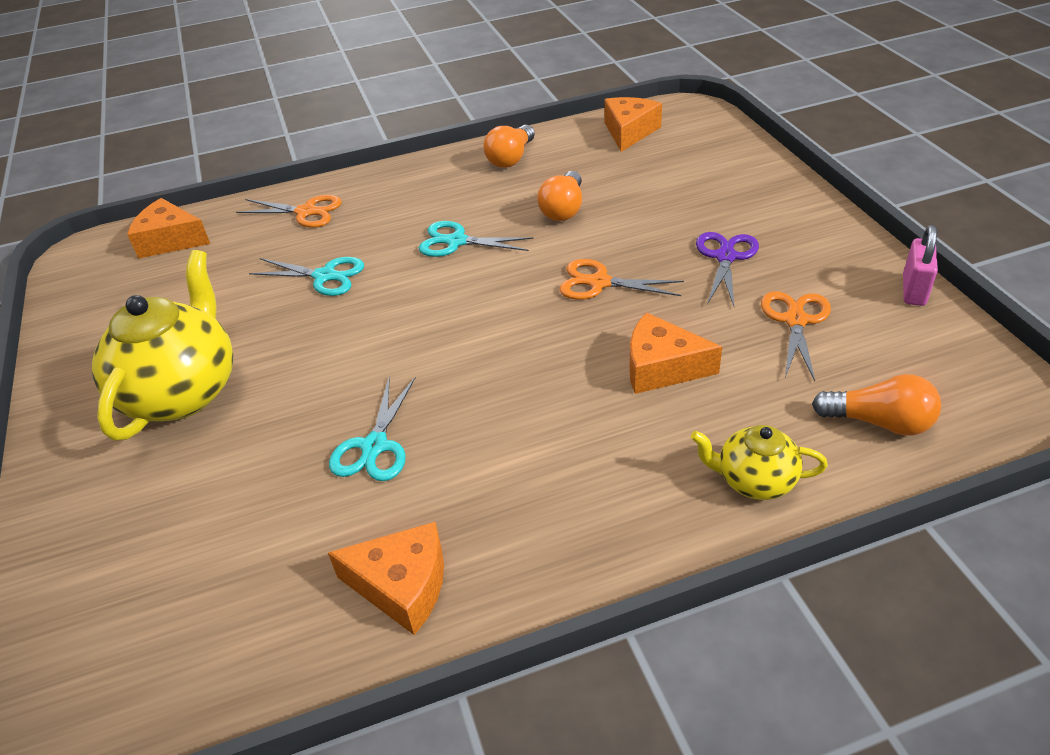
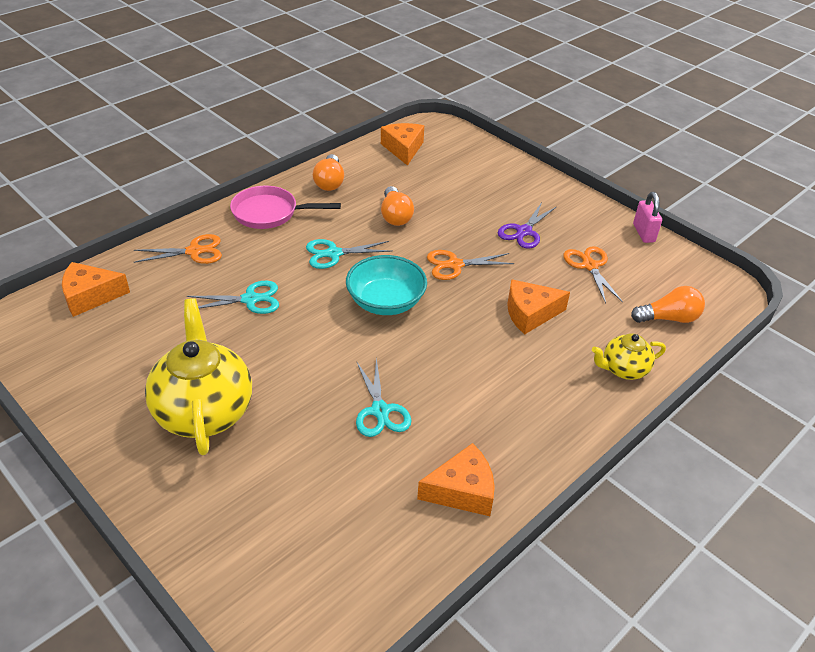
camera: 30 degrees left, 0 degrees up
purple scissors [696,232,759,306] -> purple scissors turned 135 degrees counterclockwise [498,202,557,249]
none -> pink pan [230,186,341,229]
none -> turquoise bowl [346,255,427,315]

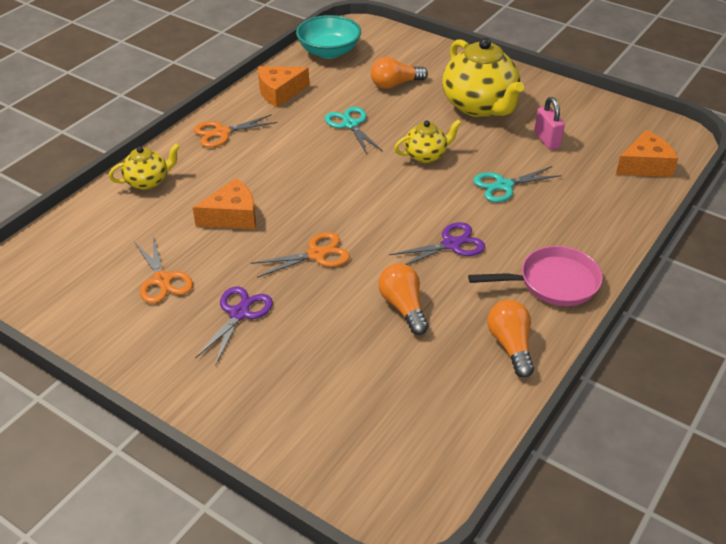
camera: 170 degrees right, 0 degrees up
orange scissors [134,234,222,264] -> orange scissors moved to [194,114,278,148]
turquoise scissors [306,239,393,269] -> purple scissors [389,222,485,265]
turquoise bowl [346,255,427,315] -> turquoise bowl moved to [296,15,361,59]
orange cheese [381,123,424,166] -> none
orange light bulb [631,286,705,323] -> orange light bulb moved to [371,57,428,89]
pink padlock [633,192,662,243] -> pink padlock moved to [534,97,565,150]
none -> yellow teapot [394,119,461,163]

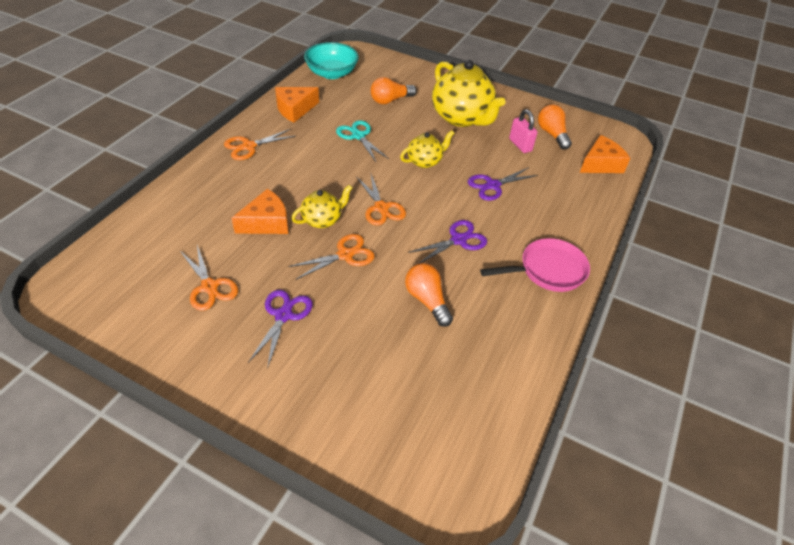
camera: 10 degrees left, 5 degrees up
yellow teapot [109,143,180,190] -> yellow teapot moved to [291,185,352,228]
turquoise scissors [473,166,562,202] -> purple scissors [468,167,538,201]
orange light bulb [487,300,534,378] -> orange light bulb moved to [538,104,572,150]
none -> orange scissors [356,175,406,226]

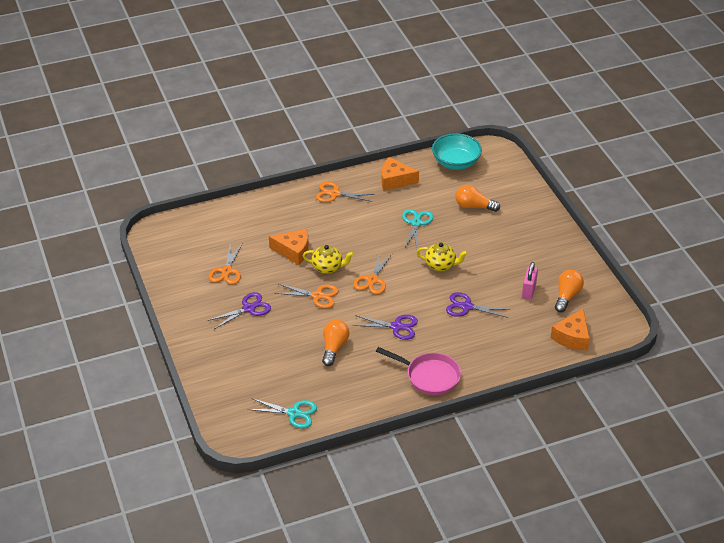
camera: 45 degrees right, 5 degrees down
yellow teapot [432,60,506,127] -> none
orange cheese [580,135,630,173] -> orange cheese turned 105 degrees clockwise [551,309,590,350]
none -> turquoise scissors [248,398,317,428]

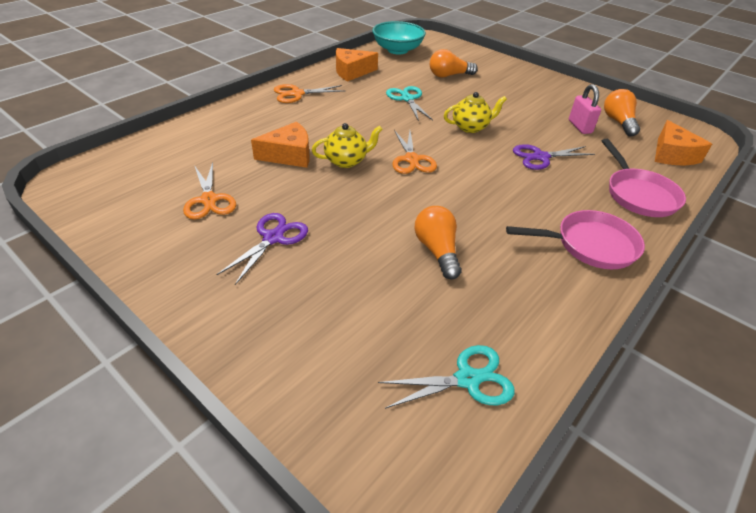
camera: 30 degrees left, 0 degrees up
orange scissors [274,284,339,309] -> none
purple scissors [352,315,418,340] -> none
none -> pink pan [602,139,686,217]

